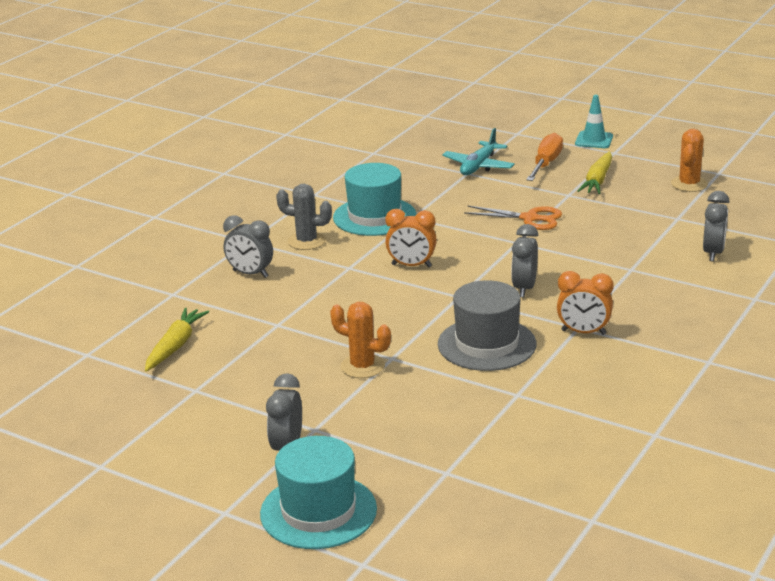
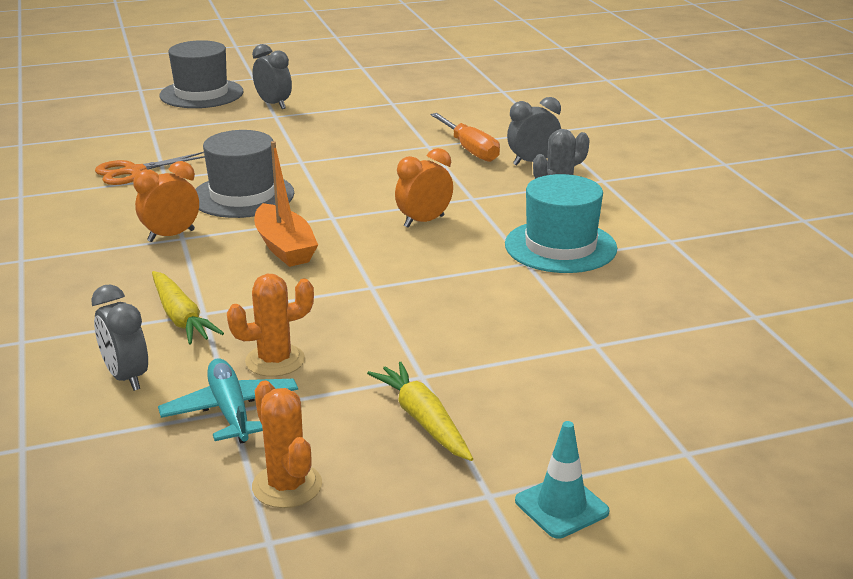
camera: 130 degrees right, 0 degrees up
yellow carrot [145,308,209,372] -> yellow carrot moved to [152,271,224,344]
turquoise hat [260,436,377,549] -> grey hat [159,40,243,108]
orange cactus [330,302,391,378] -> orange cactus moved to [227,274,314,377]
turquoise plane [442,128,515,175] -> turquoise plane moved to [158,358,298,444]
orange scissors [464,206,562,230] -> orange scissors moved to [95,152,205,185]
grey clock [511,224,538,297] -> orange boat [254,141,318,267]
orange screwdriver [526,133,563,181] -> orange screwdriver moved to [431,113,500,162]

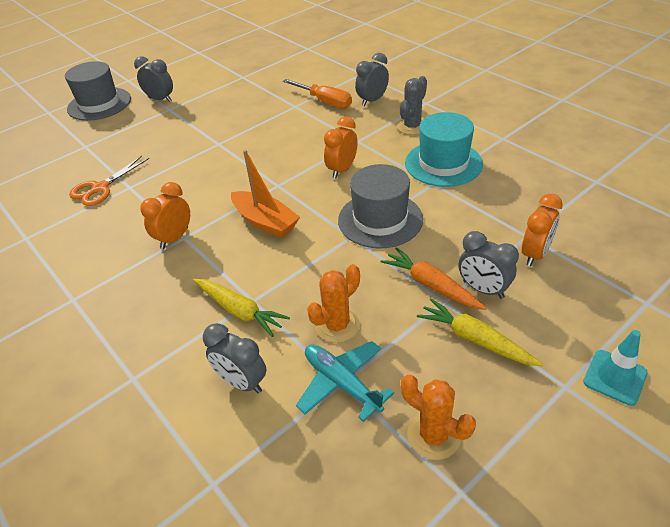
camera: 20 degrees left, 15 degrees up
grey hat [196,130,294,218] -> grey hat moved to [338,164,423,249]
none -> orange carrot [381,247,487,310]
none -> grey clock [459,231,519,299]
none -> orange clock [522,194,563,266]

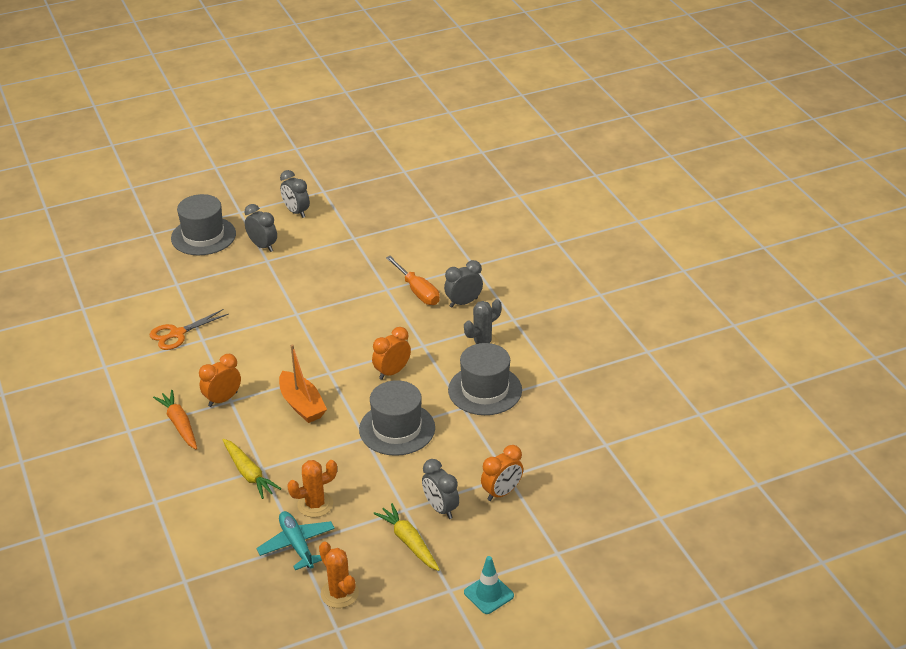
camera: 15 degrees right, 5 degrees down
grey clock [203,323,266,394] -> grey clock moved to [280,170,310,218]
orange carrot [381,247,487,310] -> orange carrot moved to [153,390,197,450]
turquoise hat [405,112,483,187] -> grey hat [448,343,522,415]

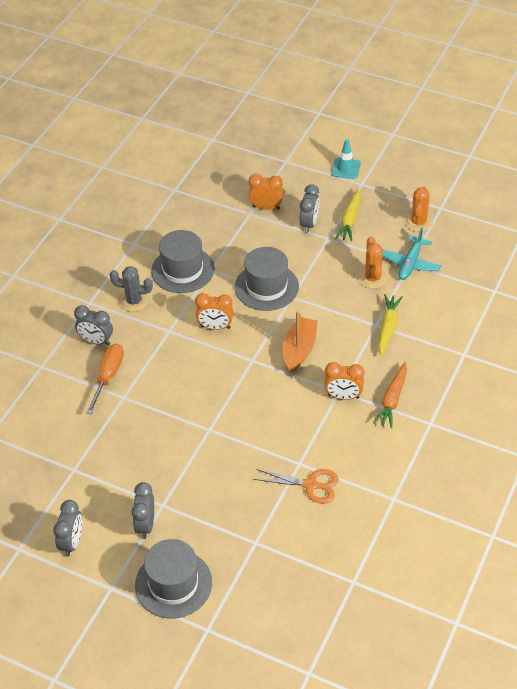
camera: 130 degrees left, 10 degrees up
orange cactus [287,460,337,517] -> orange cactus turned 60 degrees clockwise [359,237,387,289]

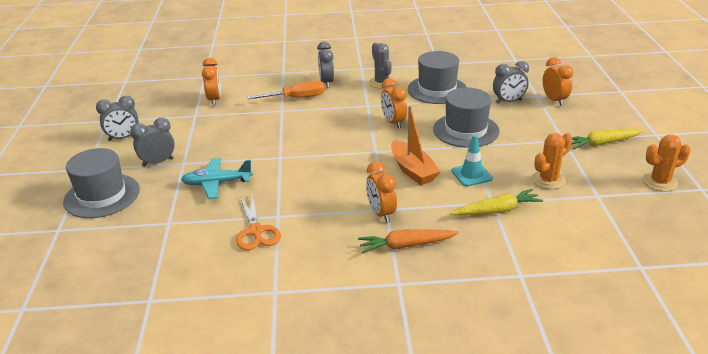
camera: 60 degrees right, 15 degrees down
orange boat [283,311,318,372] -> orange boat turned 75 degrees clockwise [391,106,441,185]
grey clock [300,184,319,233] -> grey clock moved to [493,61,529,104]
turquoise traffic cone [331,139,361,179] -> turquoise traffic cone moved to [452,135,493,186]
turquoise plane [383,228,441,280] -> turquoise plane moved to [181,158,253,199]
none -> orange clock [202,58,221,106]

